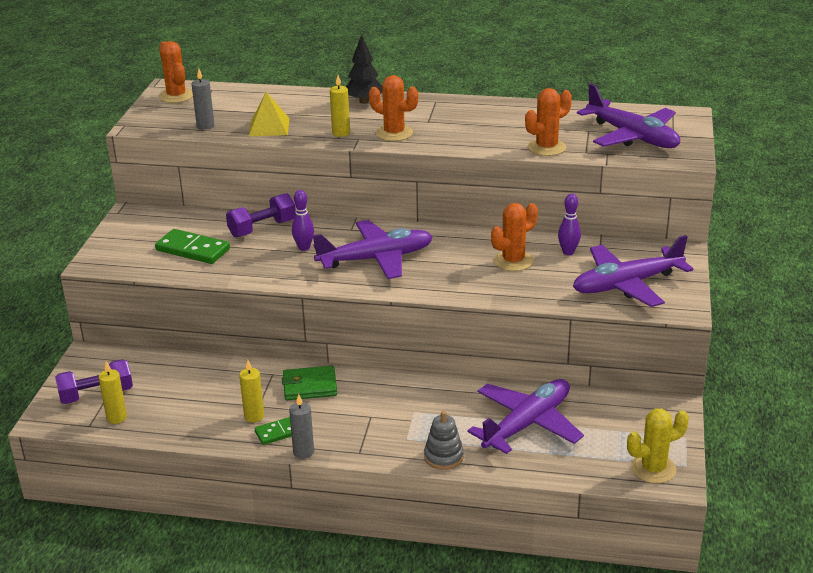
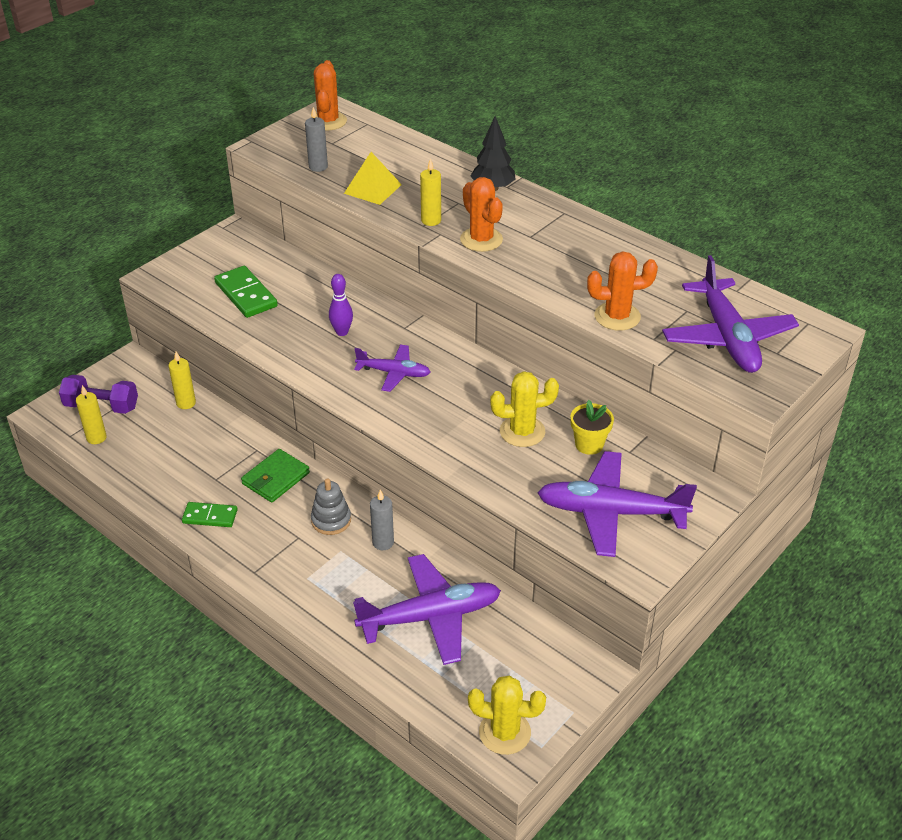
camera: 30 degrees right, 10 degrees up
purple dumbbell [226,193,296,237] -> none
yellow candle [239,360,264,422] -> yellow candle moved to [169,352,196,409]
green wallet [282,366,337,400] -> green wallet turned 75 degrees counterclockwise [241,449,310,503]
grey candle [289,394,314,459] -> grey candle moved to [370,490,394,550]
purple plane [313,220,433,279] -> purple plane [354,344,430,392], size x0.57
grey stacking toy [424,411,464,470] -> grey stacking toy moved to [311,478,351,535]
orange cactus [491,203,538,271] -> yellow cactus [490,371,559,447]
purple bowling pin [558,194,581,255] -> yellow flower pot [570,400,614,455]

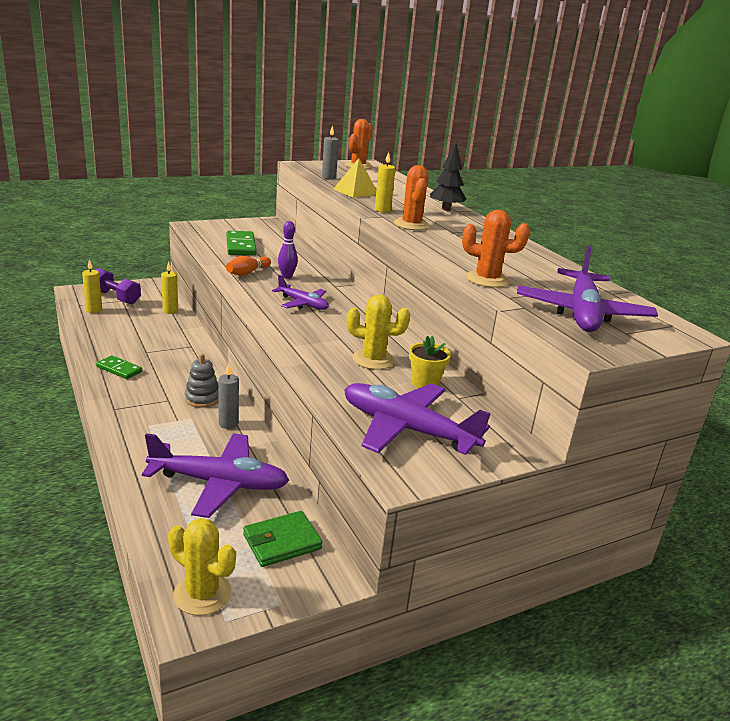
camera: 20 degrees right, 15 degrees down
green wallet [241,449,310,503] -> green wallet moved to [243,511,322,567]
none -> orange bowling pin [226,256,271,276]

